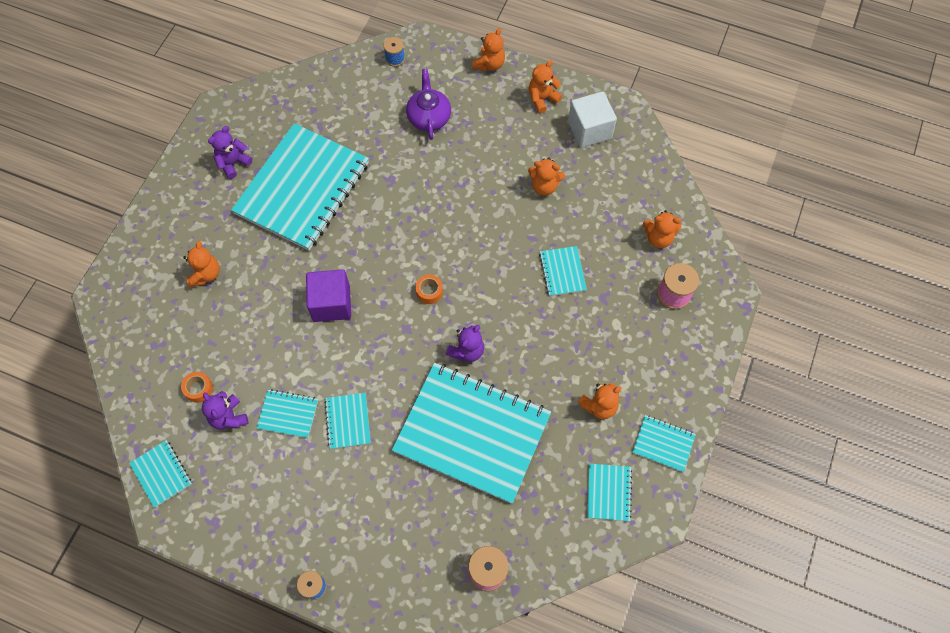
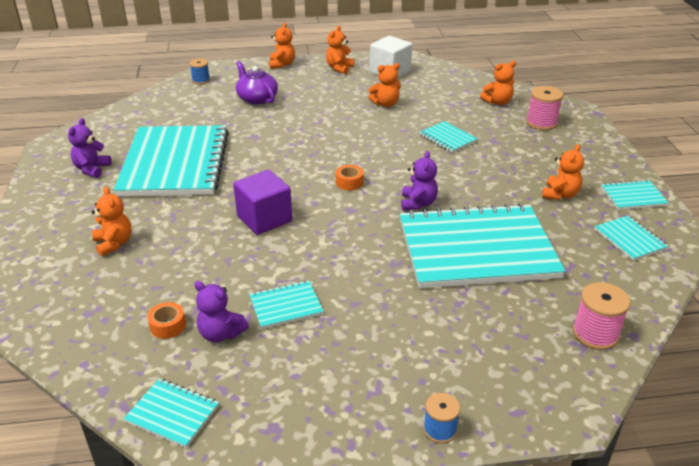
camera: 30 degrees left, 30 degrees down
turquoise notebook [324,393,371,449] -> none

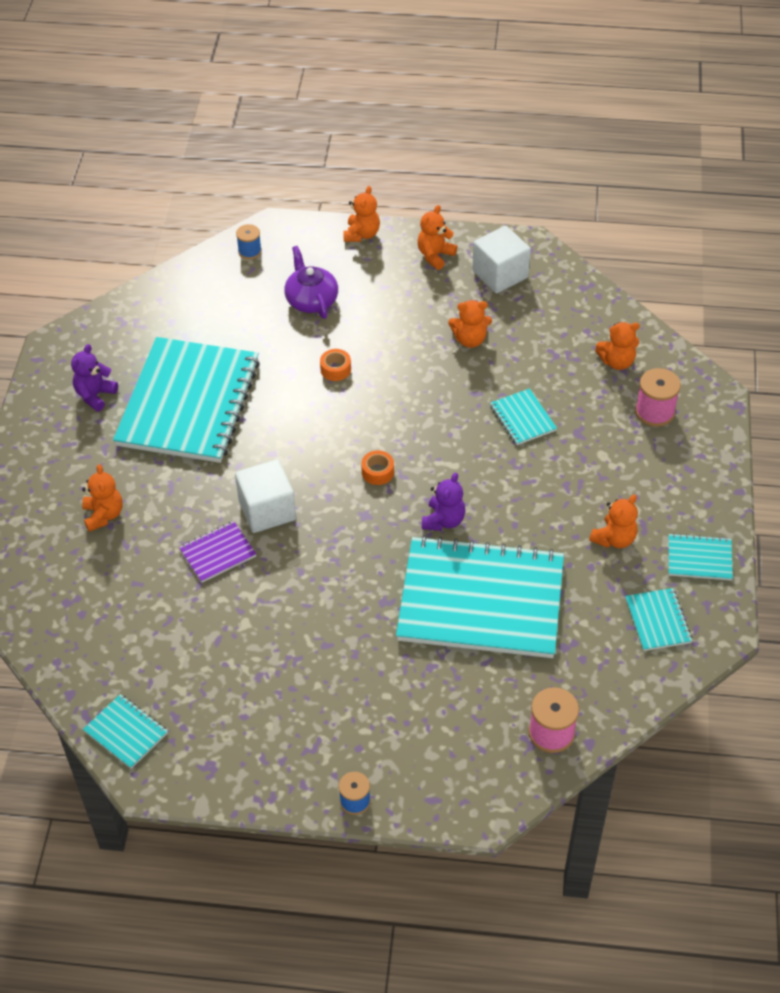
camera: 15 degrees right, 15 degrees up
orange tape [147,302,186,339] -> orange tape moved to [320,349,351,381]
purple teddy bear [194,281,249,342] -> none
purple cube [233,170,292,235] -> white cube [235,459,296,533]
turquoise notebook [249,280,324,329] -> none
none -> purple notebook [179,521,256,583]

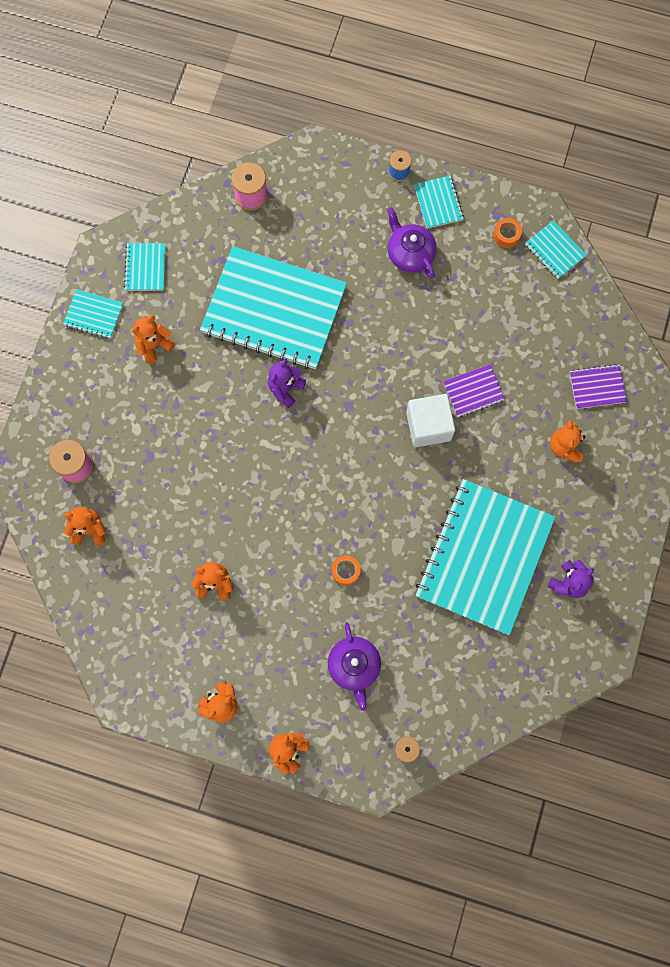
camera: 170 degrees left, 25 degrees up
orange tape [361,450,394,485] -> orange tape moved to [493,218,522,248]
white cube [472,226,531,293] -> none
turquoise notebook [490,388,557,445] -> turquoise notebook moved to [414,176,464,229]
none -> purple teapot [387,207,437,278]
none -> purple notebook [569,364,627,409]

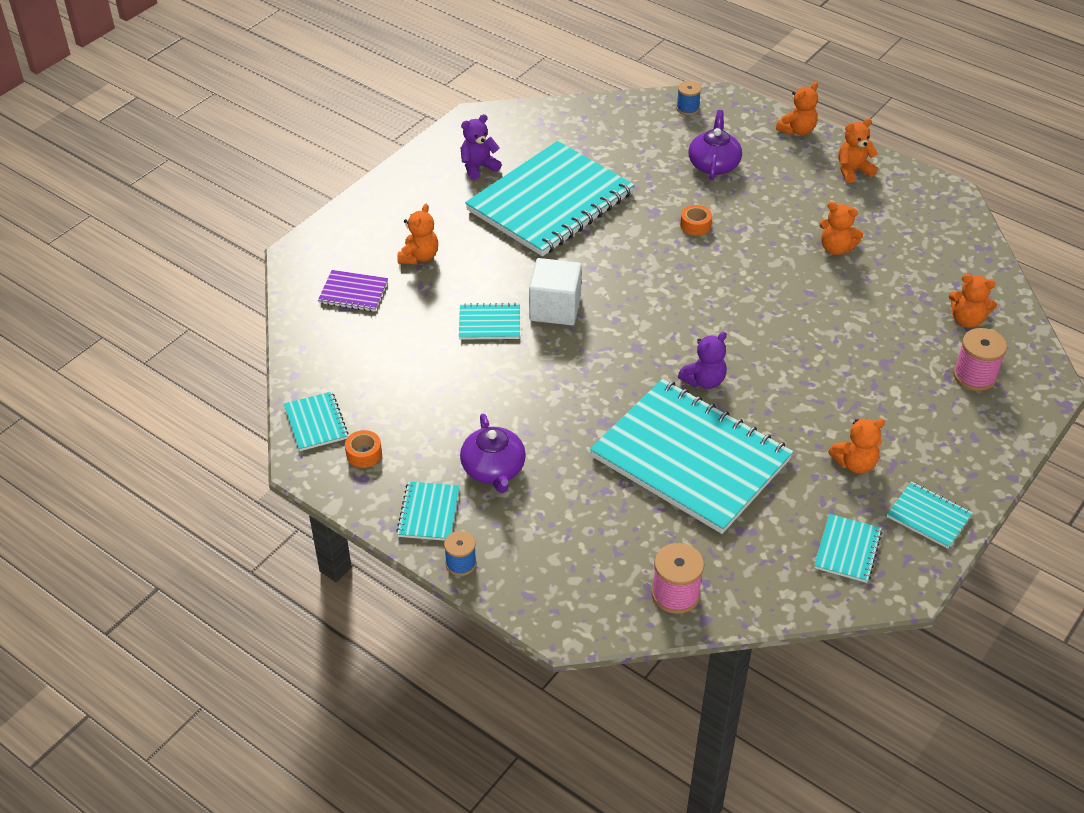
camera: 160 degrees left, 30 degrees down
purple notebook [443,365,505,417] -> turquoise notebook [459,303,520,340]

